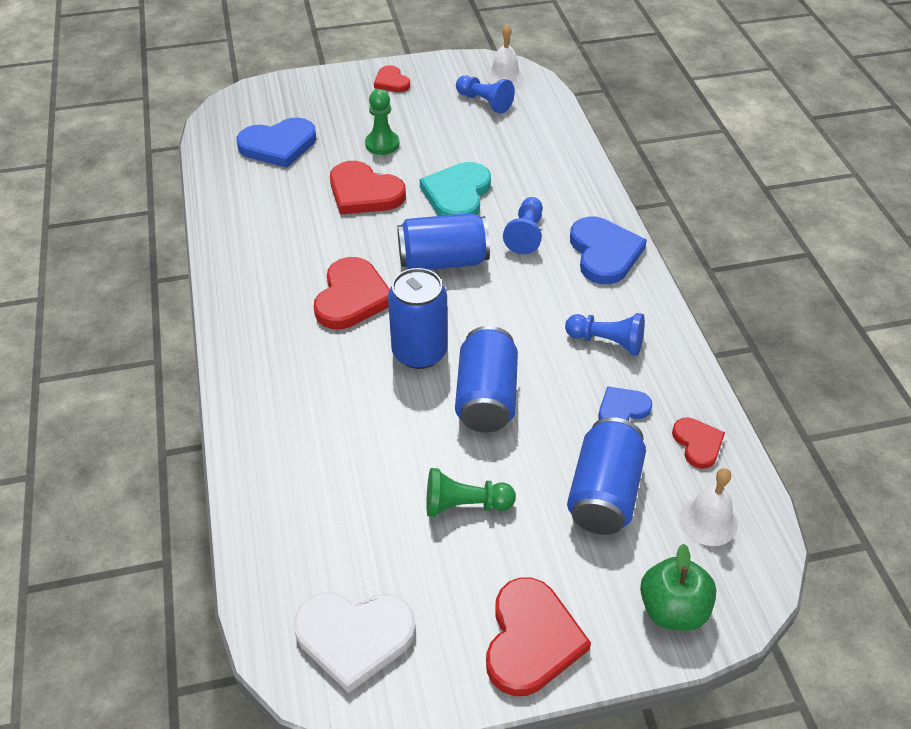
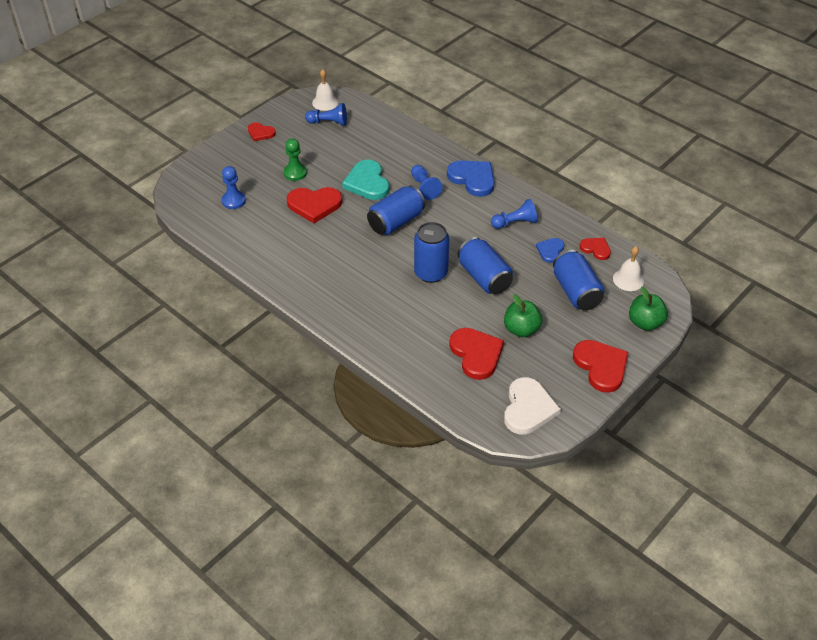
camera: 35 degrees left, 0 degrees up
blue heart [237,117,316,168] -> blue pawn [222,166,246,209]
white heart [294,592,416,693] -> white heart turned 45 degrees counterclockwise [504,377,561,434]
red heart [314,257,390,329] -> red heart moved to [449,328,504,380]
green pawn [426,468,516,517] -> green apple [504,294,542,337]

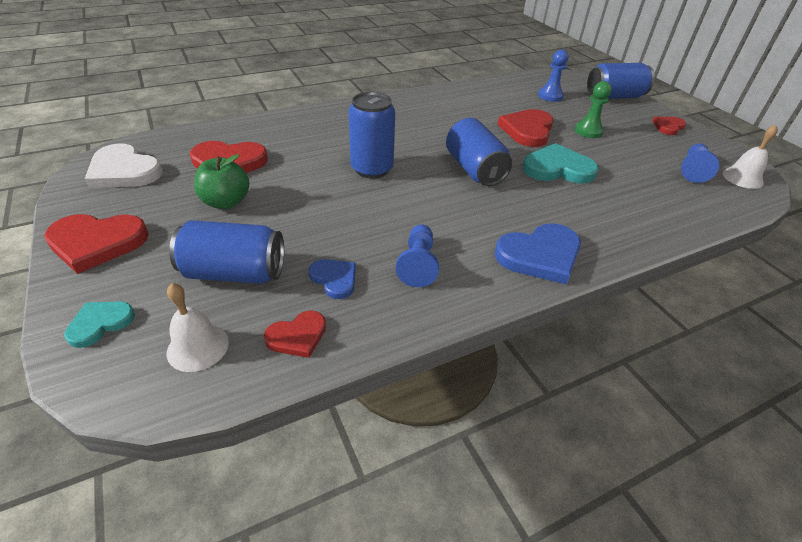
camera: 110 degrees right, 5 degrees down
blue pawn [411,165,443,200] -> none
blue can [458,237,513,294] -> blue can moved to [587,63,654,99]
green apple [629,287,668,331] -> turquoise heart [64,301,135,348]

